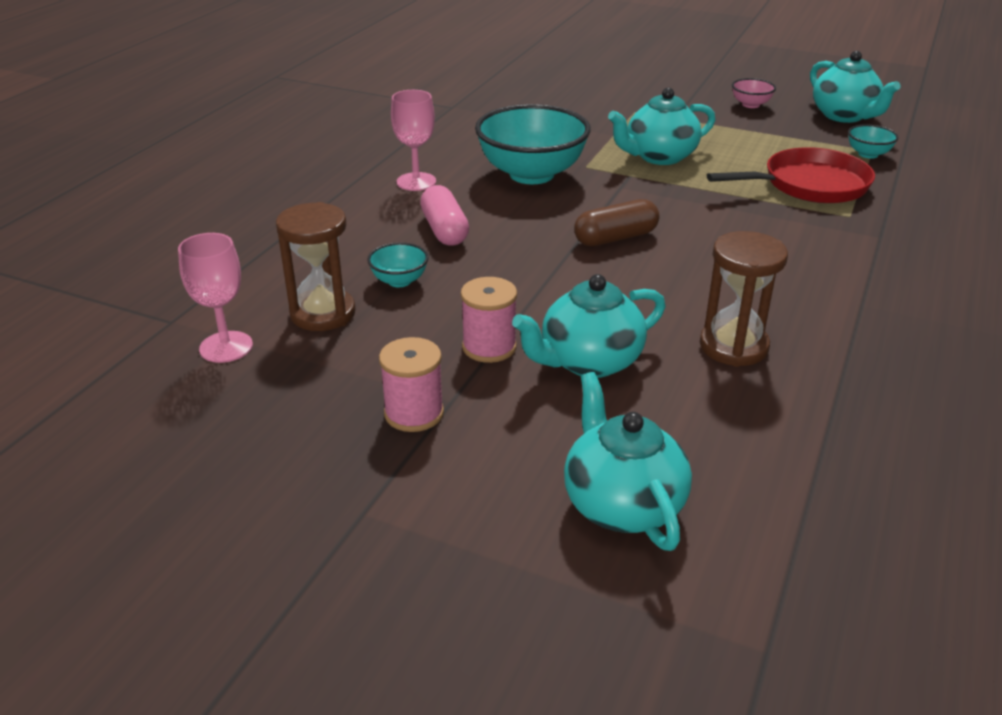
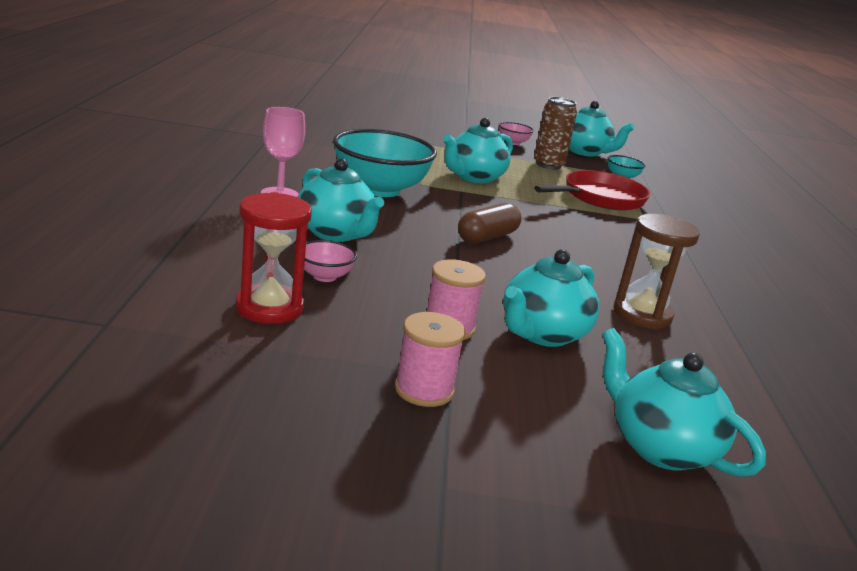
camera: 25 degrees left, 10 degrees down
pink goblet [178,233,253,363] -> none
brown hourglass [276,202,356,331] -> red hourglass [235,192,312,324]
turquoise bowl [367,242,429,287] -> pink bowl [304,240,357,282]
pink capsule [420,185,469,246] -> turquoise teapot [298,158,384,242]
none -> brown can [534,97,577,170]

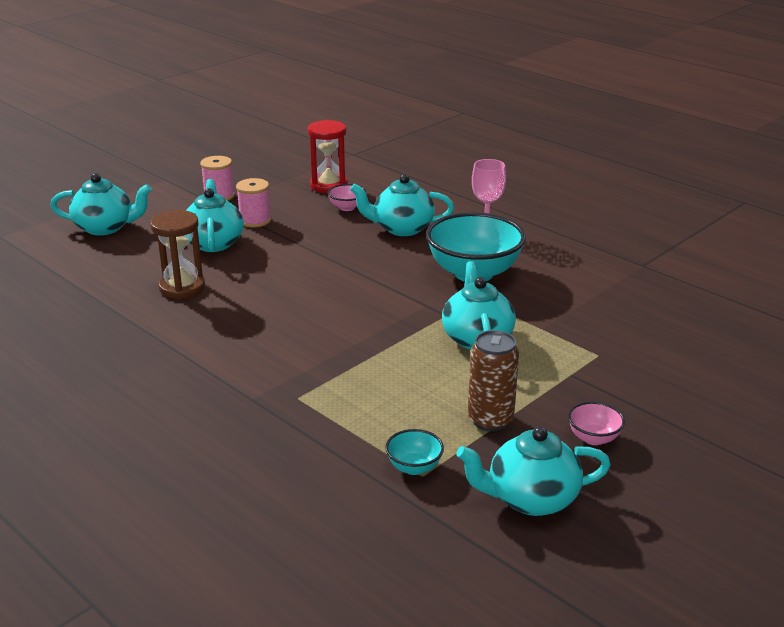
camera: 135 degrees right, 5 degrees up
brown capsule [458,203,522,244] -> none
red pan [534,170,650,210] -> none

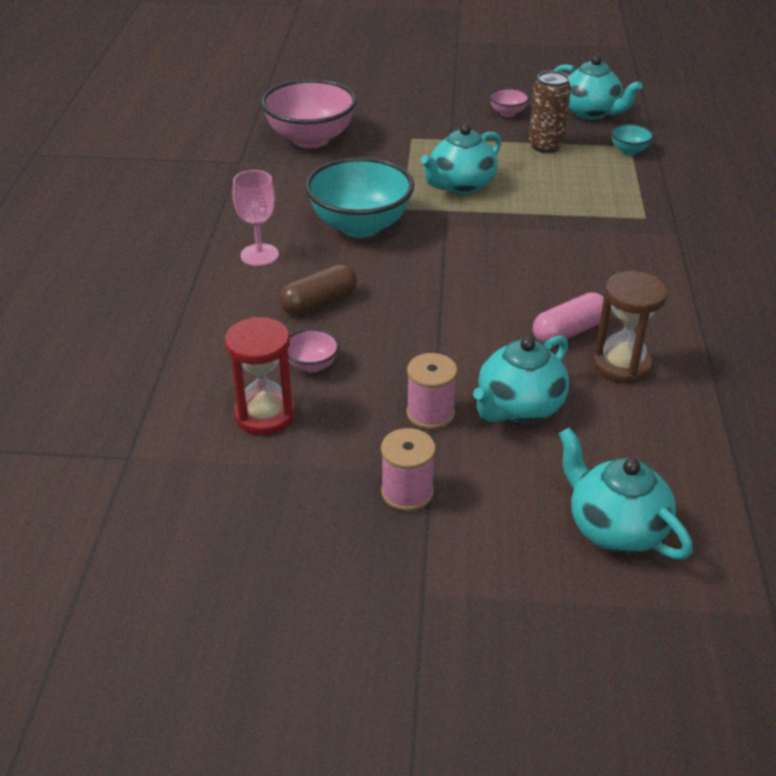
camera: 130 degrees left, 10 degrees up
turquoise teapot [350,174,454,236] -> brown capsule [279,264,357,315]
none -> pink bowl [261,79,357,148]
none -> pink capsule [533,292,604,344]

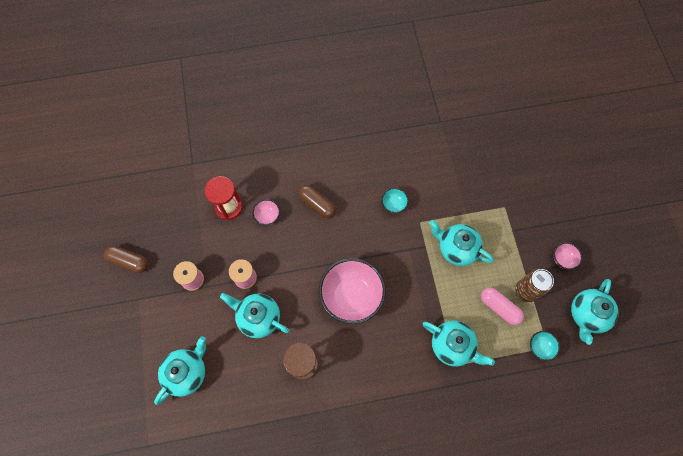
camera: 75 degrees right, 30 degrees up
pink goblet [233,170,279,266] -> none
pink bowl [261,79,357,148] -> pink bowl moved to [319,258,386,324]
turquoise bowl [305,157,414,238] -> turquoise bowl [381,188,409,213], size x0.44
pink capsule [533,292,604,344] -> pink capsule moved to [481,288,524,325]
none -> brown capsule [104,246,148,273]
none -> turquoise teapot [423,321,495,367]

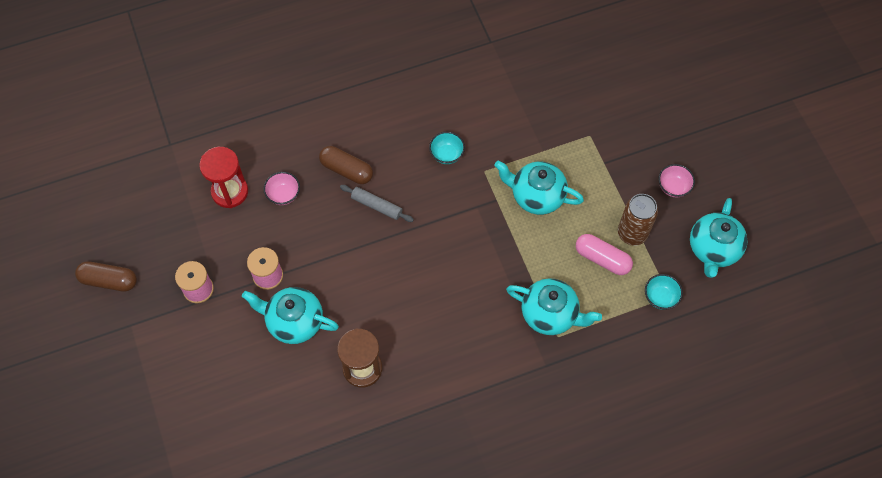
camera: 10 degrees left, 5 degrees down
turquoise teapot [154,336,206,405] -> none
pink bowl [319,258,386,324] -> none
none -> grey rolling pin [340,185,414,222]

